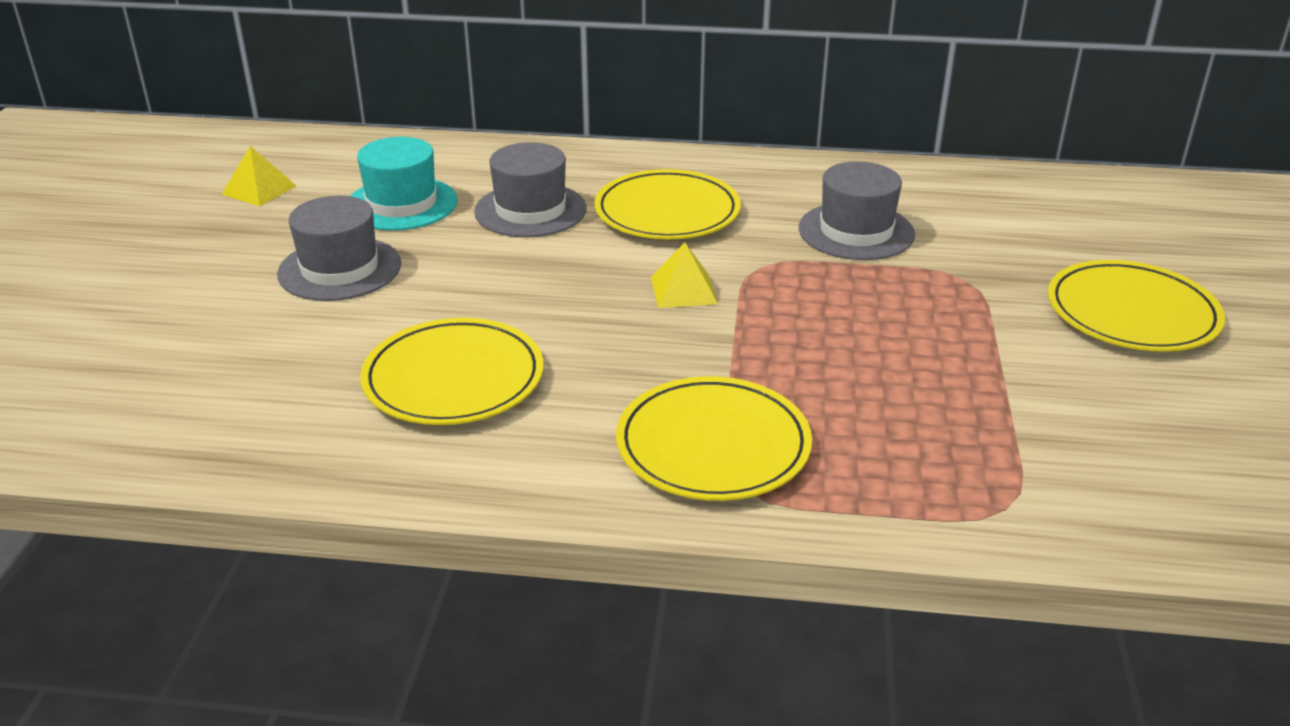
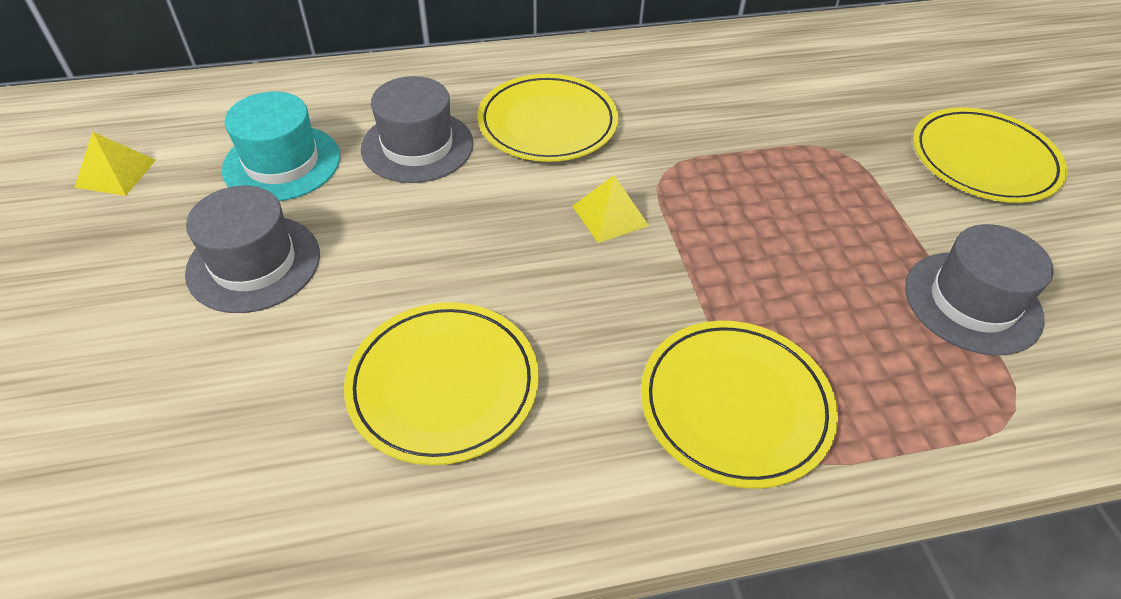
camera: 20 degrees left, 15 degrees up
grey hat [799,162,915,260] -> grey hat moved to [905,224,1054,355]

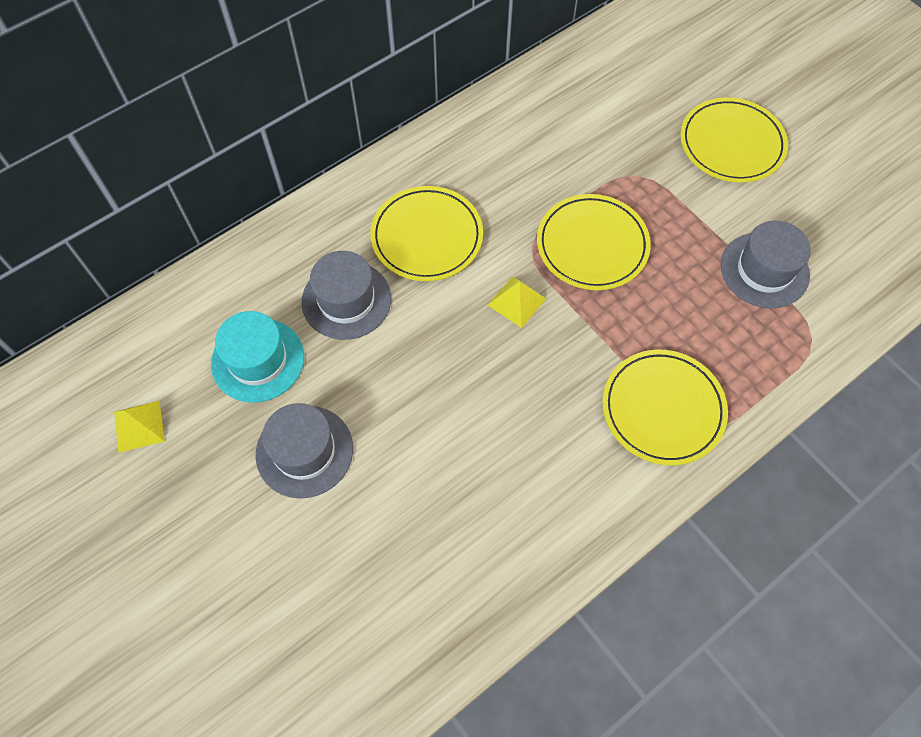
camera: 25 degrees left, 15 degrees up
yellow plate [344,302,539,465] -> yellow plate moved to [537,194,651,290]

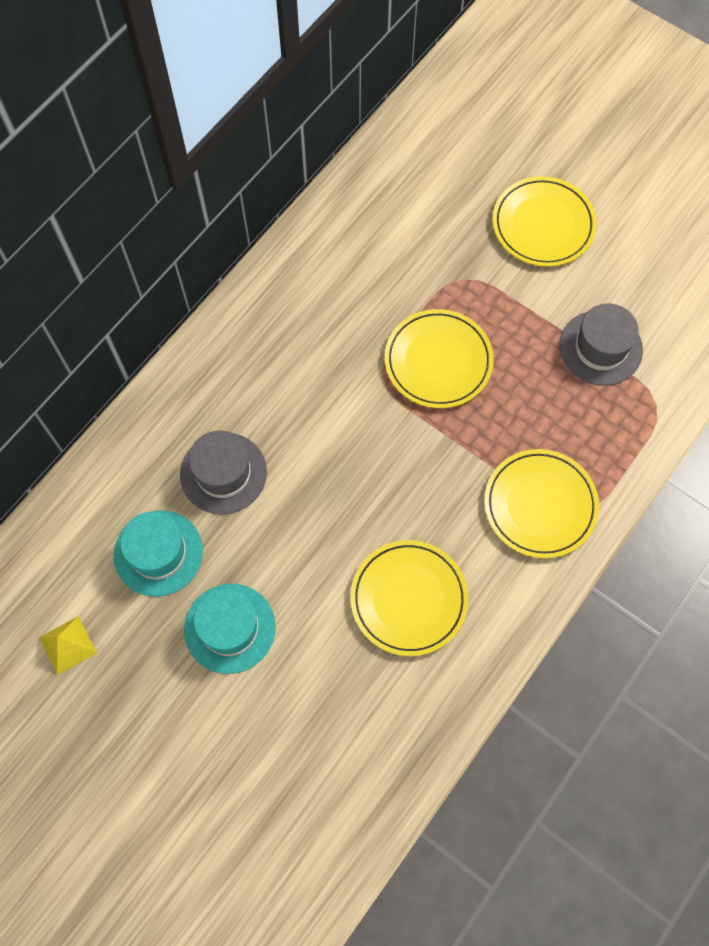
camera: 15 degrees left, 5 degrees up
grey hat [256,403,353,499] -> turquoise hat [184,584,276,674]
yellow plate [370,186,483,281] -> yellow plate moved to [350,540,469,656]
yellow pyramid [488,276,546,328] -> none

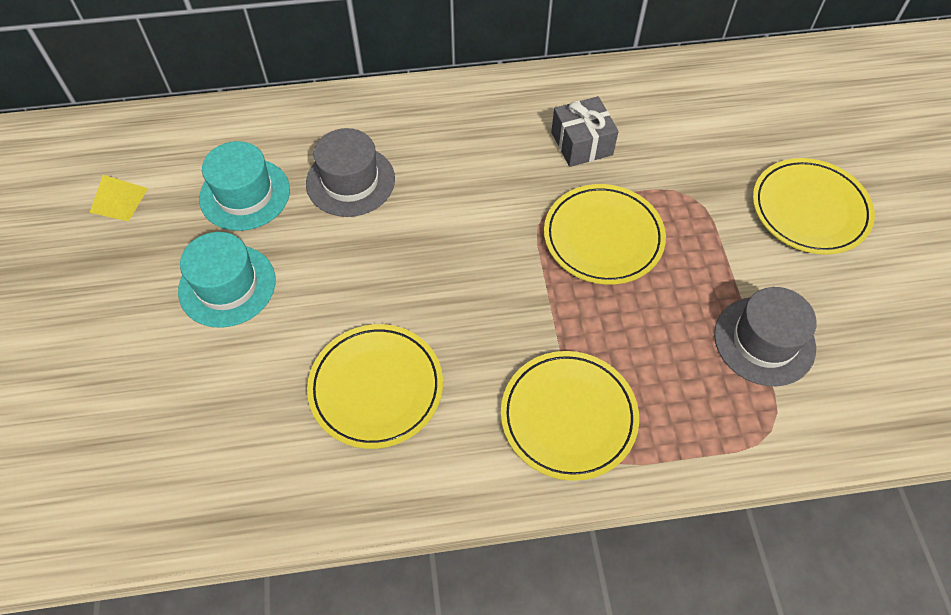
camera: 45 degrees right, 10 degrees down
none -> grey gift [551,96,619,167]

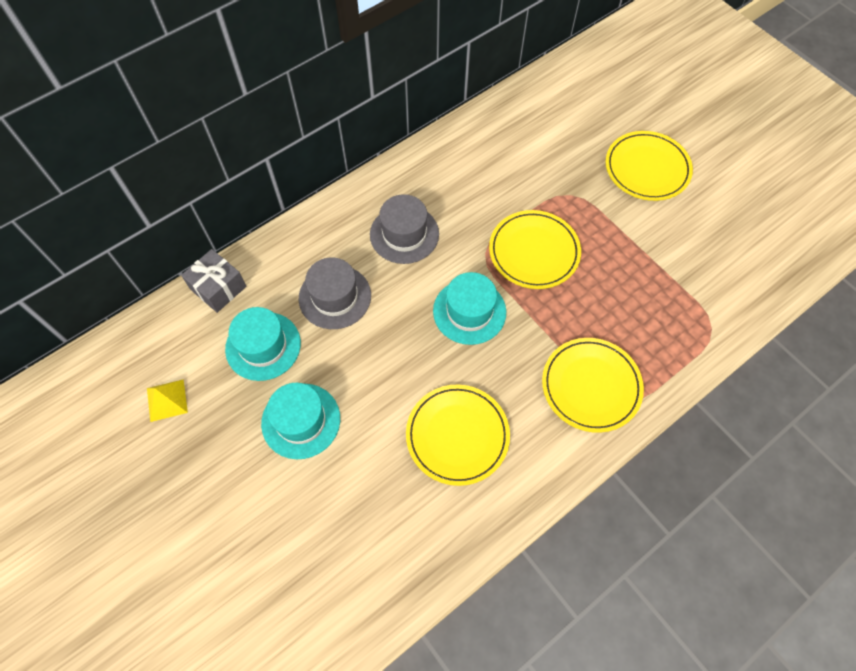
camera: 30 degrees left, 5 degrees up
grey gift [551,96,619,167] -> grey gift moved to [181,249,247,313]
grey hat [714,287,817,386] -> grey hat moved to [370,194,439,264]
none -> turquoise hat [433,272,506,345]

